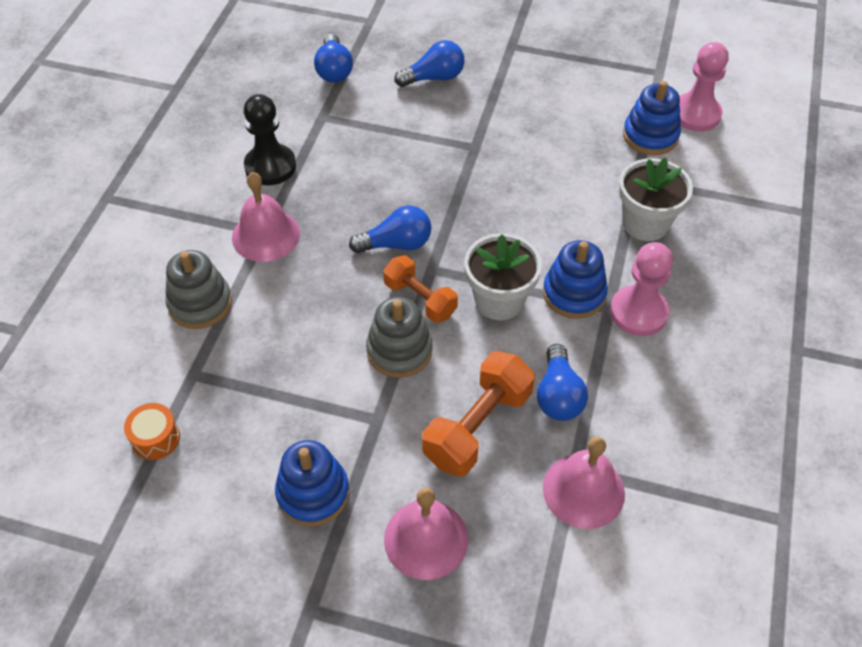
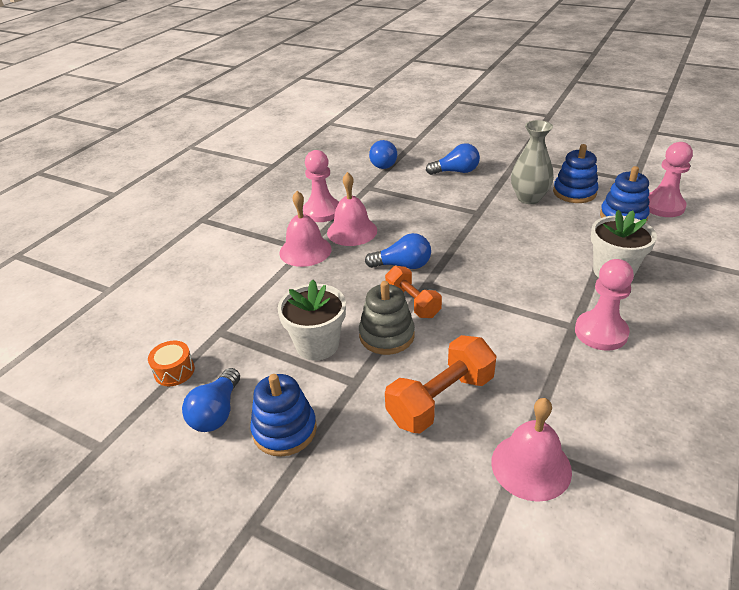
camera: 15 degrees right, 15 degrees down
grey stacking toy [165,250,232,329] -> none
black pawn [244,94,296,185] -> pink pawn [303,150,339,222]
pink bell [384,488,468,580] -> pink bell moved to [327,172,377,246]
white flower pot [465,233,542,320] -> white flower pot moved to [277,280,346,361]
blue light bulb [537,344,588,421] -> blue light bulb moved to [182,368,240,432]
blue stacking toy [543,240,608,319] -> blue stacking toy moved to [553,144,599,203]
none -> grey vase [511,120,554,204]

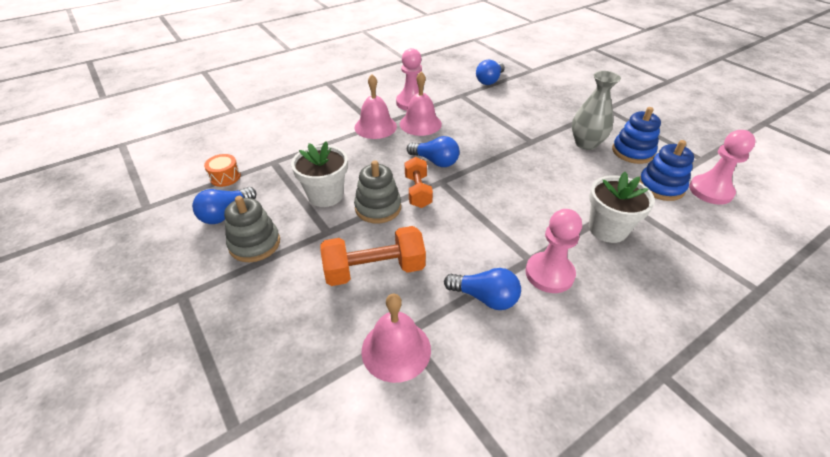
camera: 25 degrees right, 5 degrees up
blue stacking toy [250,374,317,457] -> grey stacking toy [224,196,280,262]
blue light bulb [426,143,480,175] -> blue light bulb moved to [444,268,521,310]

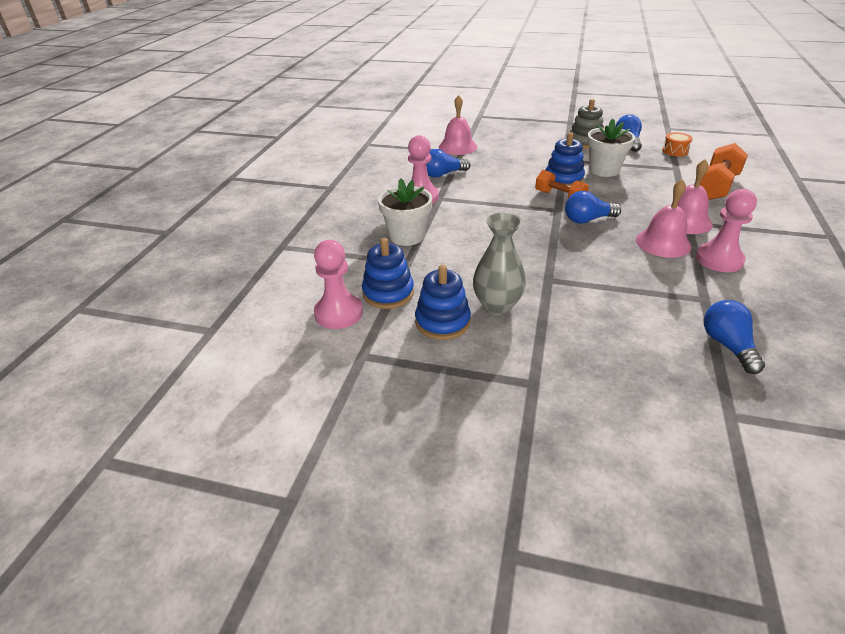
camera: 140 degrees right, 5 degrees down
orange dumbbell [320,226,426,286] -> orange dumbbell moved to [700,143,748,200]
grey stacking toy [354,160,401,223] -> blue stacking toy [546,132,585,186]

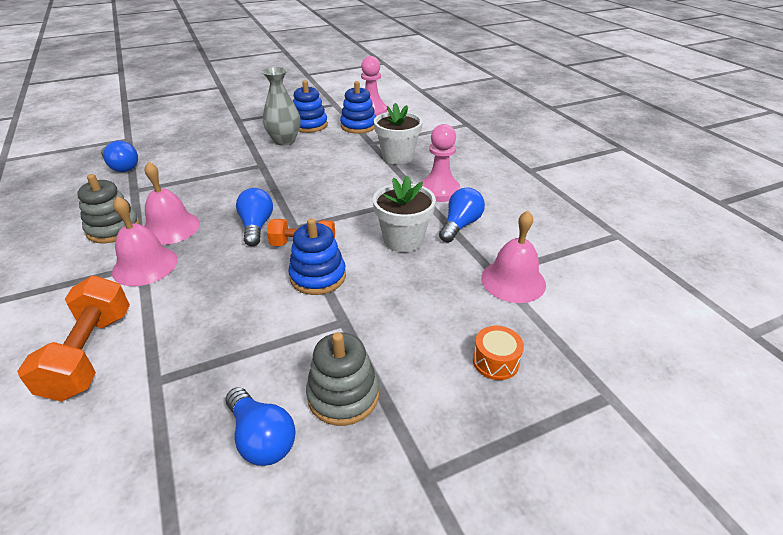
camera: 140 degrees right, 0 degrees up
blue light bulb [565,191,621,224] -> blue light bulb turned 45 degrees counterclockwise [236,188,273,246]
white flower pot [587,119,635,177] -> white flower pot moved to [373,176,436,252]
orange drum [662,132,693,157] -> orange drum moved to [473,326,524,380]
pink pawn [696,189,757,272] -> grey stacking toy [77,174,140,243]

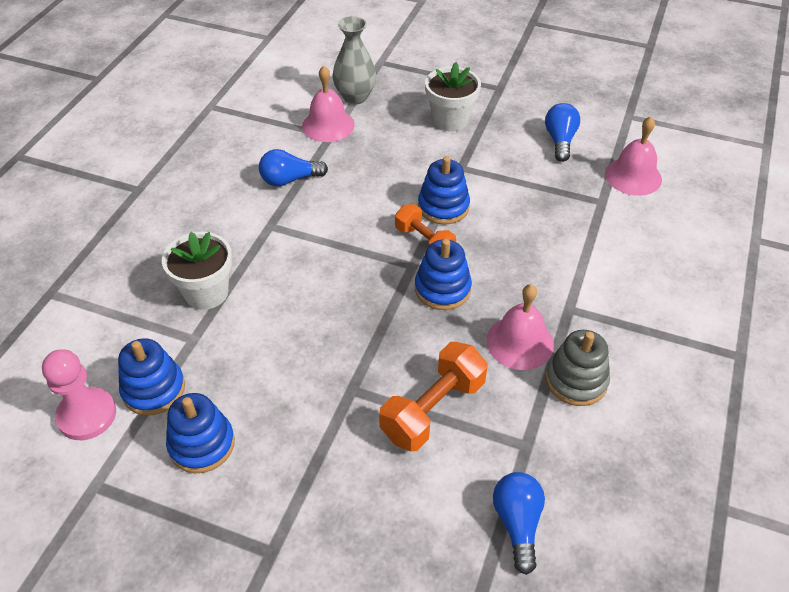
camera: 135 degrees left, 10 degrees up
orange dumbbell [17,276,130,402] -> orange dumbbell moved to [379,342,488,451]
pink bell [112,196,178,286] -> pink bell moved to [605,116,662,196]
blue light bulb [236,188,273,246] -> blue stacking toy [415,239,472,310]
grey vase [262,67,300,146] -> grey vase moved to [333,16,376,104]
grey stacking toy [306,332,379,426] -> none
white flower pot [373,176,436,252] -> white flower pot moved to [425,62,481,131]
pink pawn [422,124,460,202] -> none
orange drum [473,326,524,380] -> none

